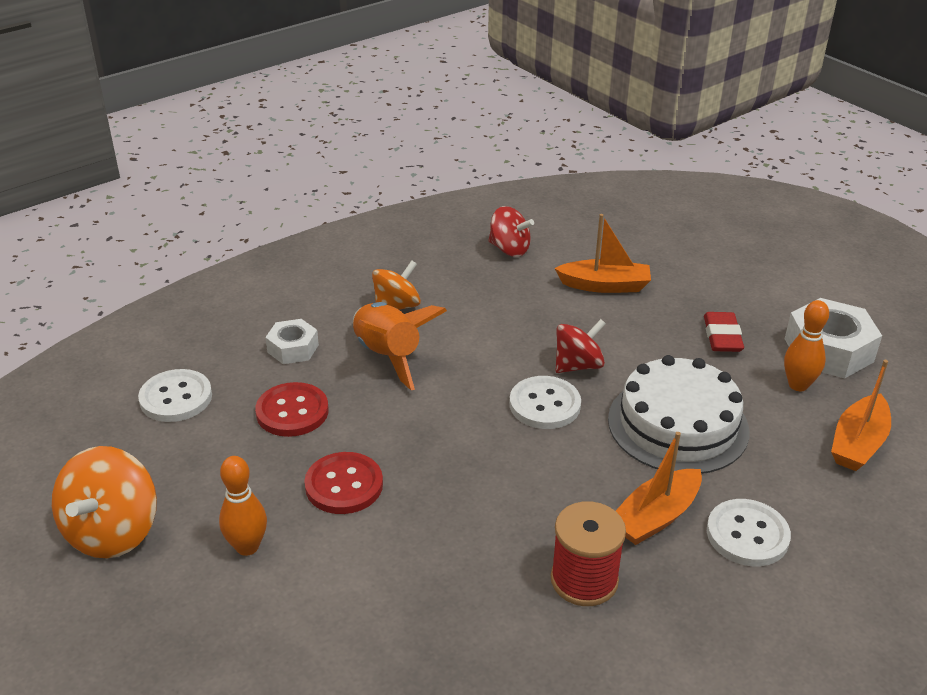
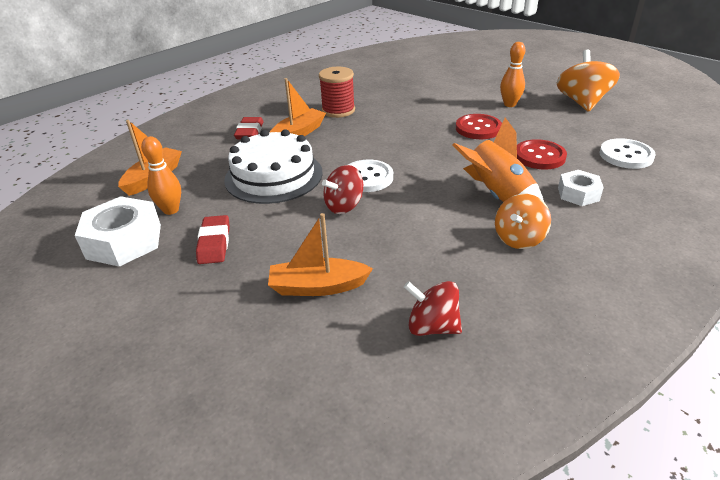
camera: 175 degrees right, 0 degrees up
white button [707,499,791,566] -> red eraser [234,117,264,140]

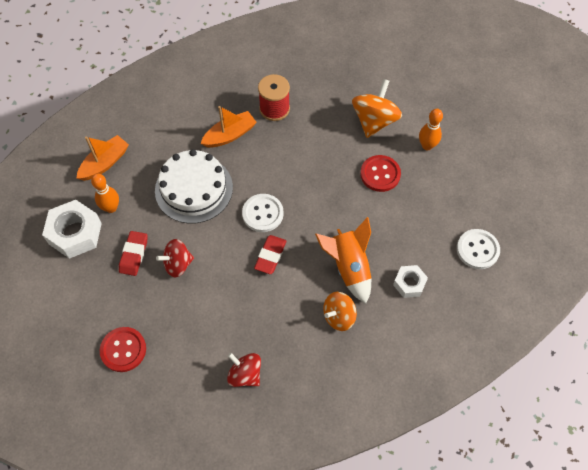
camera: 15 degrees right, 25 degrees up
red eraser [234,117,264,140] -> red eraser moved to [254,235,286,274]
orange boat [268,213,373,296] -> none
red spinning top [322,165,363,214] -> red spinning top moved to [156,239,194,277]
red button [517,139,567,170] -> red button moved to [100,327,146,372]
orange spinning top [557,50,620,112] -> orange spinning top moved to [352,79,402,138]

